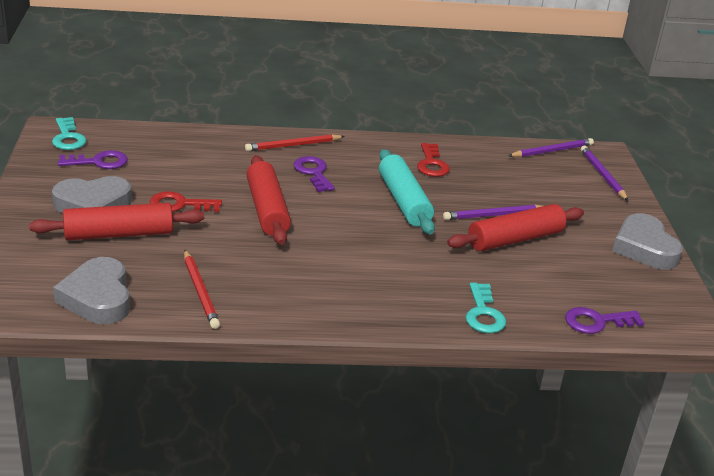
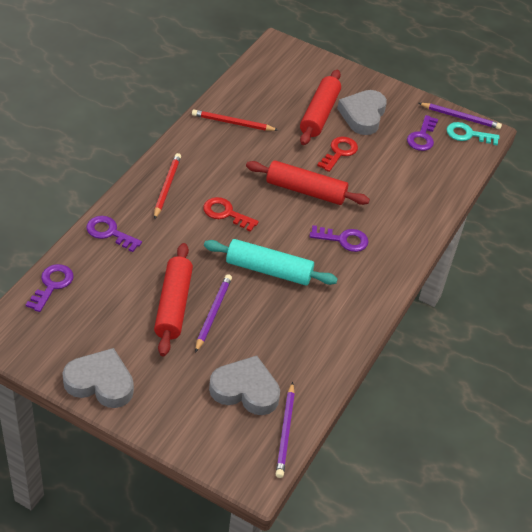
camera: 120 degrees right, 15 degrees up
grey heart [53,257,130,324] -> grey heart moved to [209,356,280,415]
red pencil [245,134,345,151] -> red pencil moved to [154,153,181,219]
red key [417,143,450,177] -> red key moved to [203,197,259,232]
turquoise key [466,283,506,333] -> purple key [86,216,142,252]
purple pencil [581,146,628,201] -> purple pencil moved to [419,103,502,129]

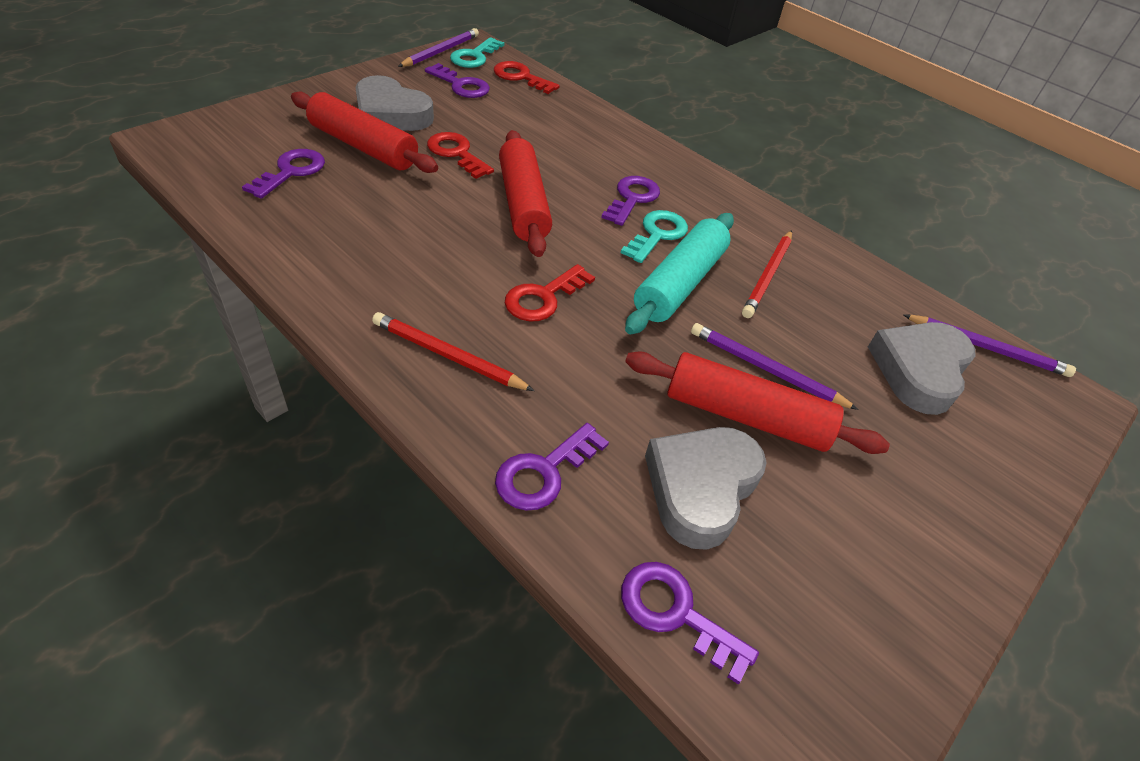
camera: 75 degrees left, 0 degrees up
grey heart [62,348,134,408] -> grey heart moved to [645,427,767,550]
red pencil [192,109,278,131] -> red pencil moved to [742,230,792,318]
red rolling pin [246,160,370,205] -> red rolling pin turned 45 degrees counterclockwise [499,130,552,257]
none -> purple key [242,149,325,198]
none -> red key [494,61,560,94]
none -> turquoise key [621,210,688,263]

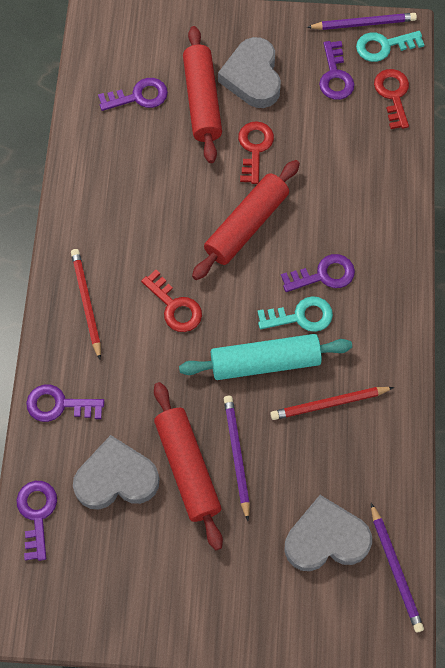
camera: 55 degrees right, 20 degrees up
red key [505,264,595,322] -> red key turned 135 degrees counterclockwise [141,270,202,332]

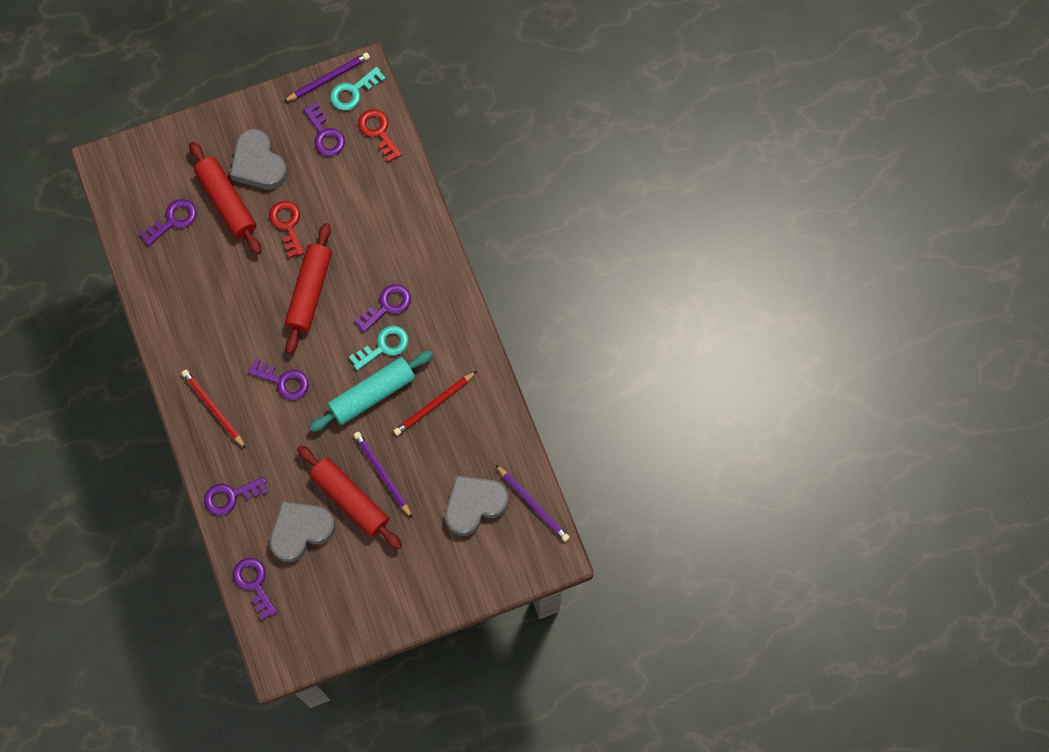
camera: 25 degrees left, 5 degrees up
red key [141,270,202,332] -> purple key [248,359,309,400]

